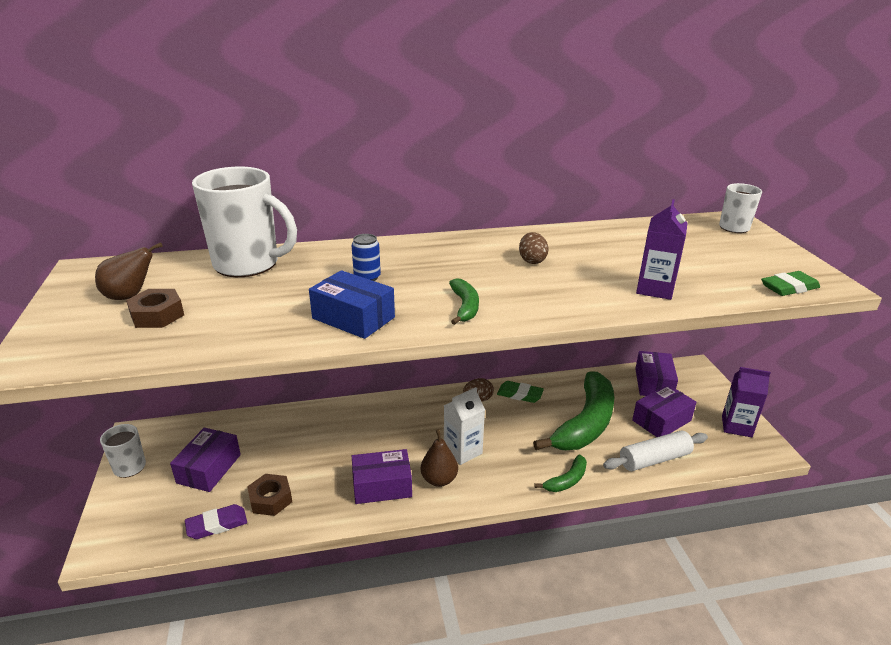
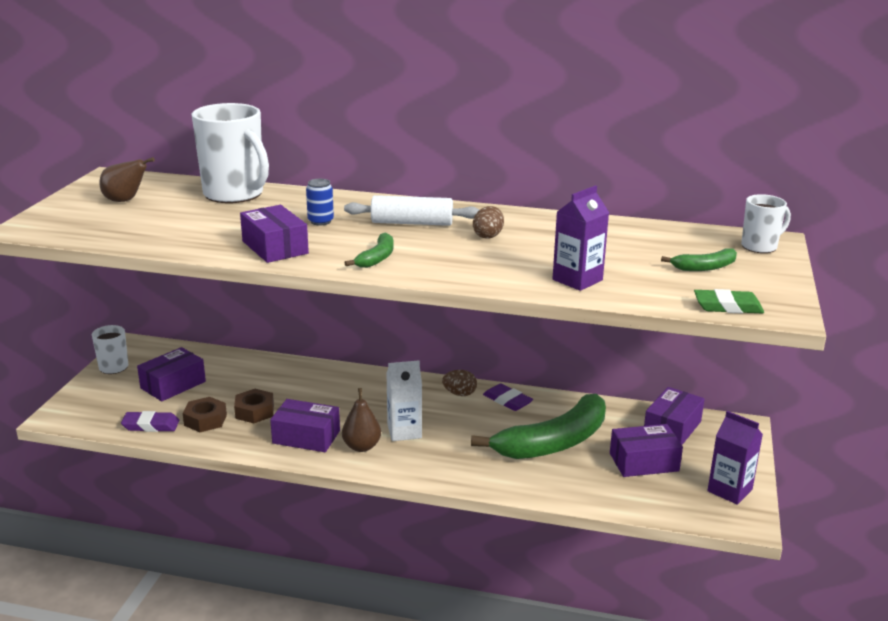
camera: 25 degrees right, 5 degrees down
brown nut [126,289,184,328] -> brown nut moved to [234,389,274,423]
blue box [309,270,395,339] -> purple box [240,205,309,263]
green eraser [497,381,544,403] -> purple eraser [483,383,533,411]
green banana [534,454,587,492] -> green banana moved to [661,248,737,271]
white rolling pin [603,431,708,471] -> white rolling pin moved to [344,195,479,226]

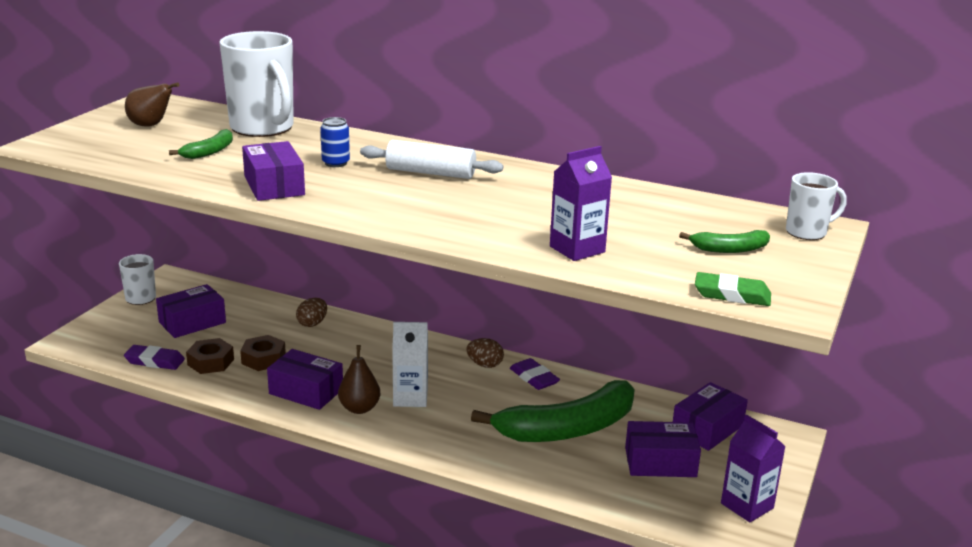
camera: 10 degrees right, 0 degrees up
green banana [345,233,394,268] -> green banana moved to [169,129,233,159]
brown egg [473,206,504,238] -> brown egg moved to [296,298,327,327]

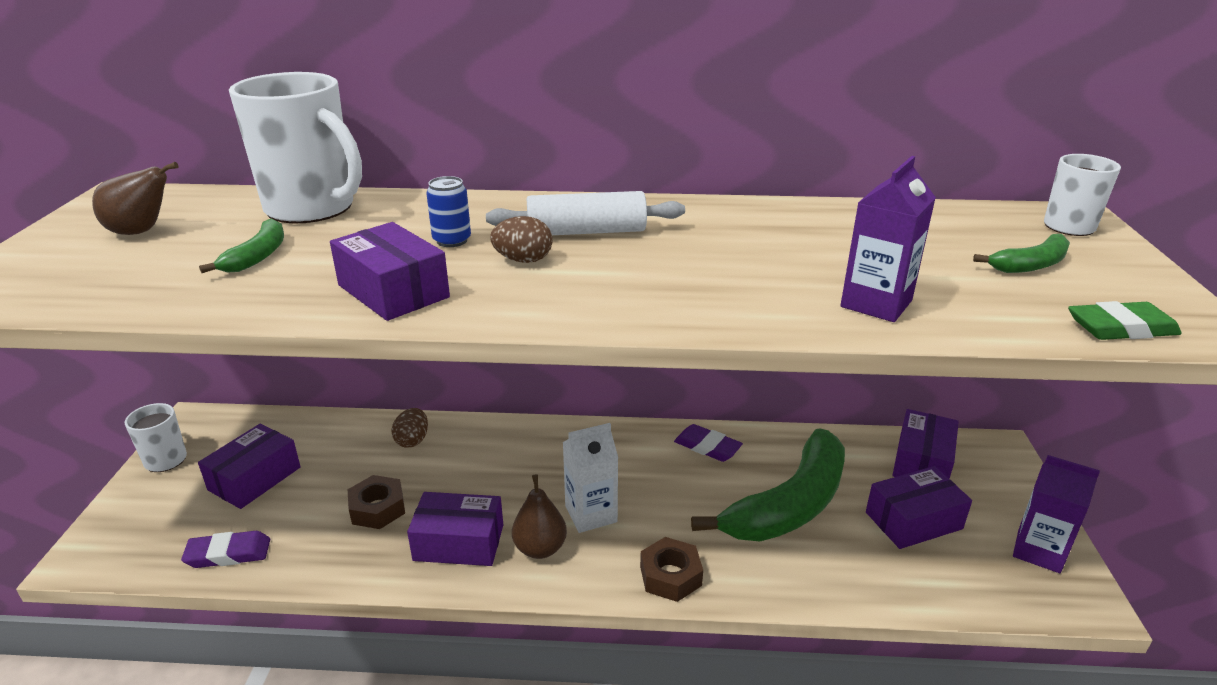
camera: 20 degrees left, 5 degrees up
brown nut [186,338,234,374] -> brown nut moved to [640,537,703,602]
brown egg [466,338,504,368] -> brown egg moved to [490,216,553,263]

